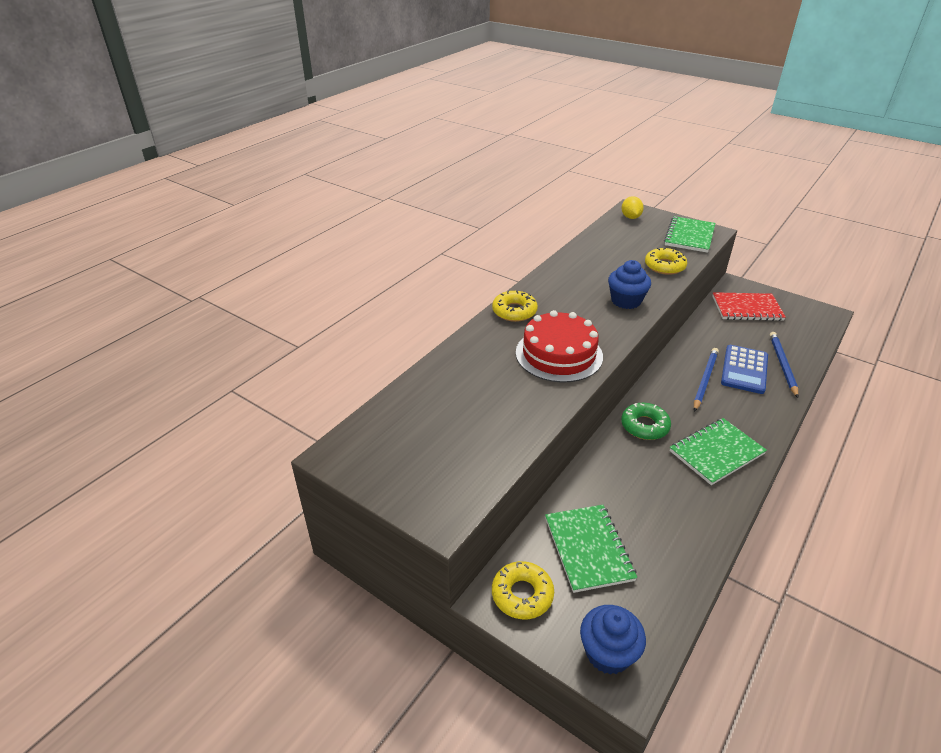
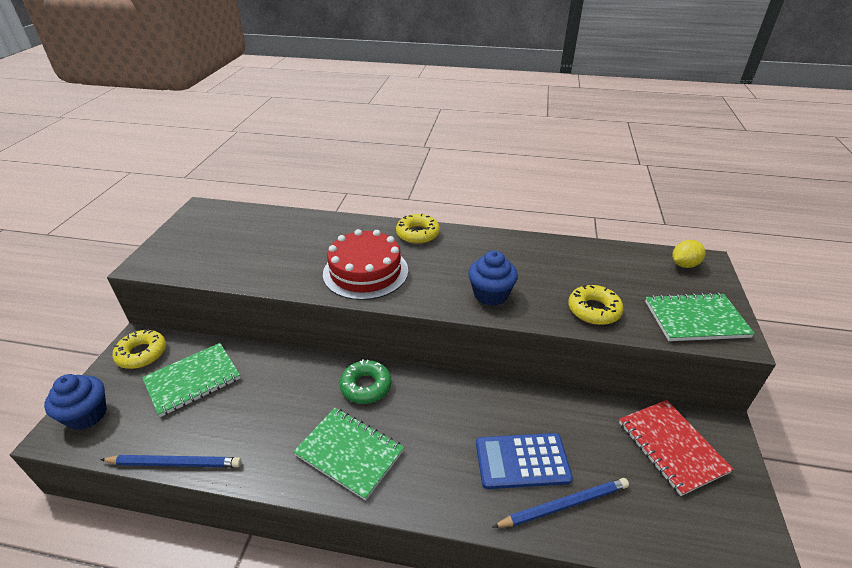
camera: 65 degrees right, 0 degrees up
blue pencil [694,348,719,412] -> blue pencil moved to [100,455,241,468]

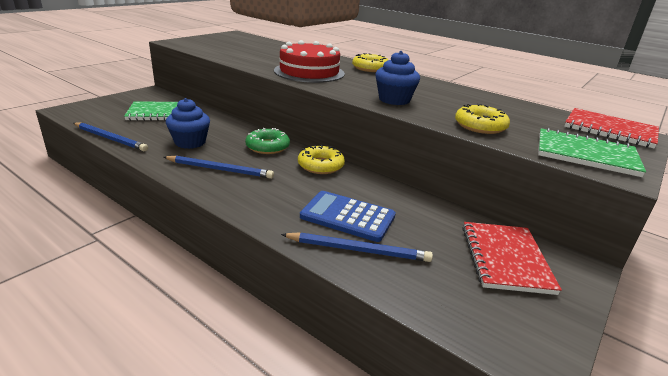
camera: 25 degrees right, 10 degrees down
blue cupcake [44,374,107,430] -> blue cupcake moved to [166,98,210,149]
yellow donut [113,329,166,369] -> yellow donut moved to [298,145,345,174]
green notebook [293,408,404,501] -> blue pencil [164,156,274,179]
yellow lemon [672,240,706,268] -> red notebook [564,108,659,148]

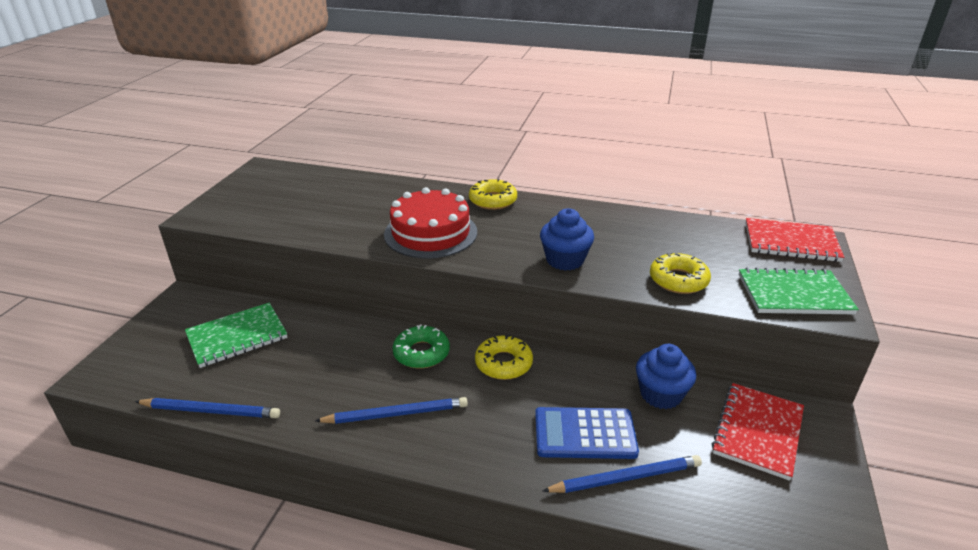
camera: 20 degrees left, 5 degrees up
blue cupcake [166,98,210,149] -> blue cupcake moved to [636,344,696,409]
red notebook [462,222,562,295] -> red notebook turned 45 degrees clockwise [711,383,804,481]

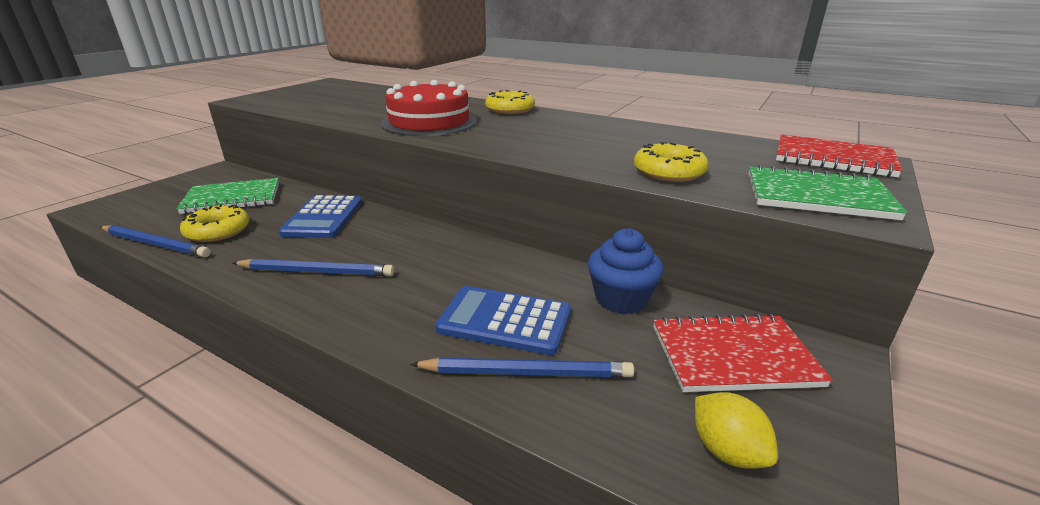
camera: 15 degrees right, 5 degrees down
green donut [392,324,450,369] -> none
yellow donut [475,334,533,380] -> yellow donut moved to [180,204,250,242]
blue cupcake [540,208,594,271] -> none
red notebook [711,383,804,481] -> red notebook turned 45 degrees clockwise [653,314,833,392]
none -> blue calculator [279,195,362,238]
none -> yellow lemon [695,392,778,468]

